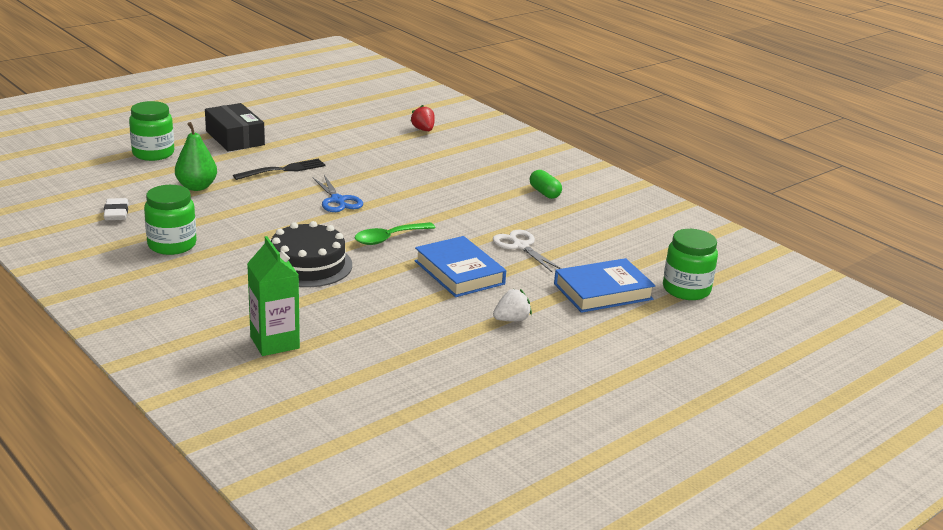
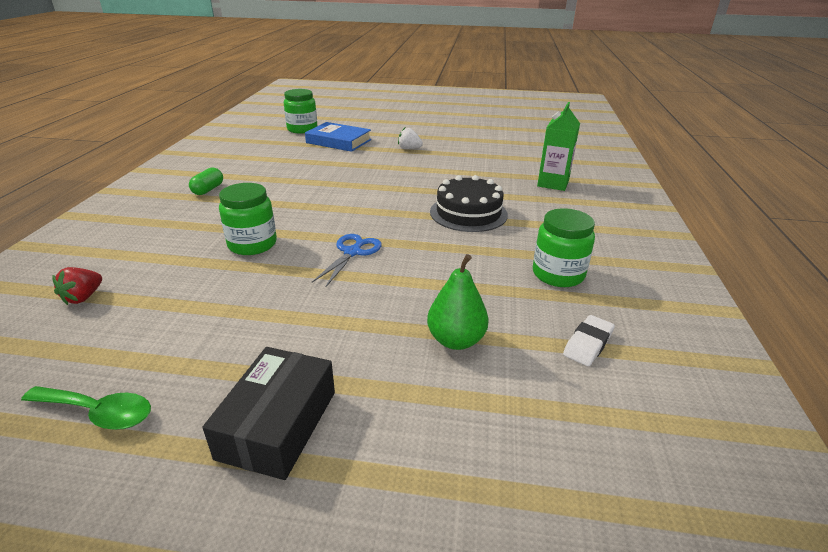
camera: 130 degrees left, 5 degrees up
green jar [129,101,174,161] -> green jar moved to [219,183,277,255]
black fork [233,159,326,180] -> none
green spoon [355,222,435,245] -> green spoon moved to [21,386,151,430]
blue book [415,236,506,297] -> none
white scissors [493,230,562,273] -> none

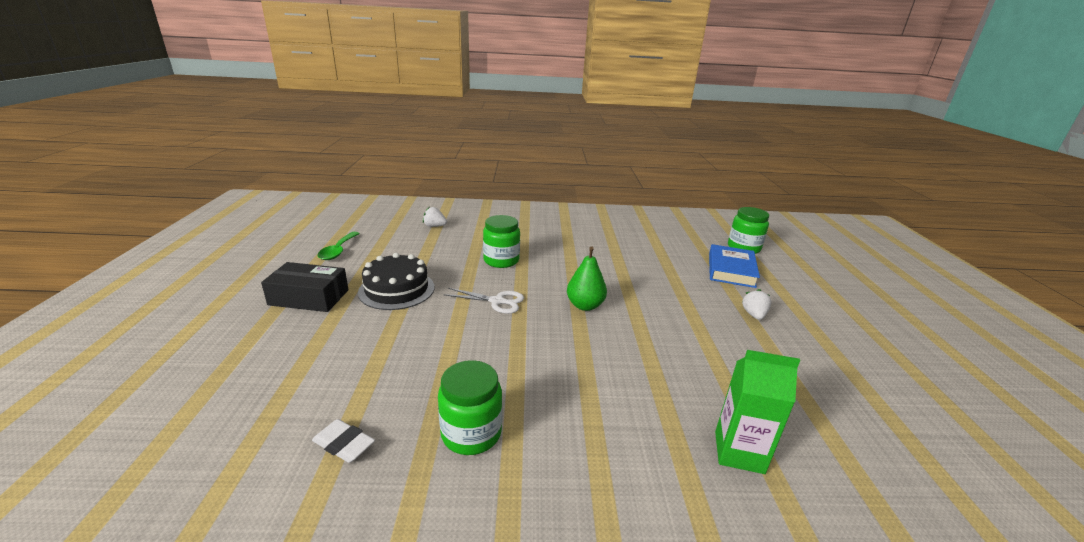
camera: 80 degrees right, 5 degrees down
red strawberry [52,267,102,305] -> white strawberry [423,207,447,227]
green capsule [189,168,223,195] -> none
blue scissors [312,234,382,287] -> white scissors [443,288,524,314]
green pear [427,254,489,350] -> green pear moved to [567,246,607,311]
black cake [430,175,508,232] -> black cake moved to [358,253,434,310]

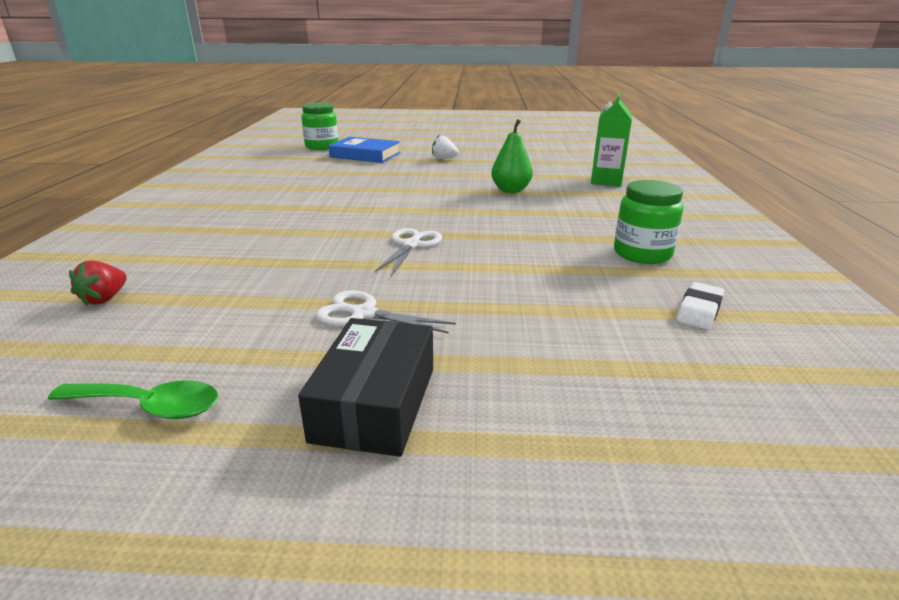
camera: 85 degrees left, 0 degrees up
black cake [358,253,434,310] -> white scissors [316,290,456,334]
white strawberry [423,207,447,227] -> red strawberry [69,260,127,306]
green jar [483,215,520,268] -> none
green pear [567,246,607,311] -> green pear moved to [491,119,533,193]

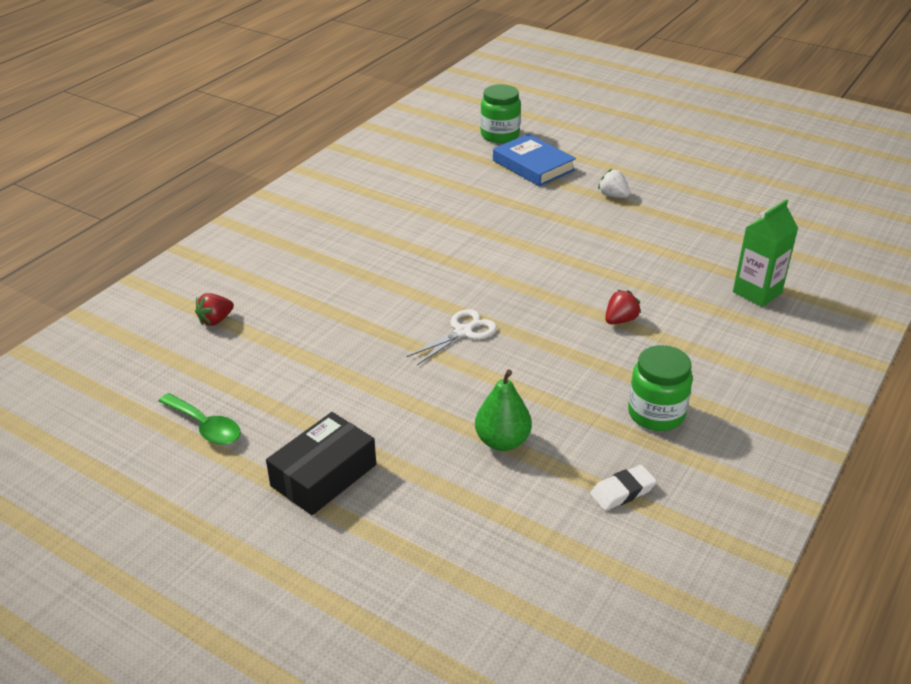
camera: 30 degrees right, 10 degrees up
white scissors [316,290,456,334] -> none
green pear [491,119,533,193] -> green pear moved to [475,370,532,451]
none -> red strawberry [605,290,641,324]

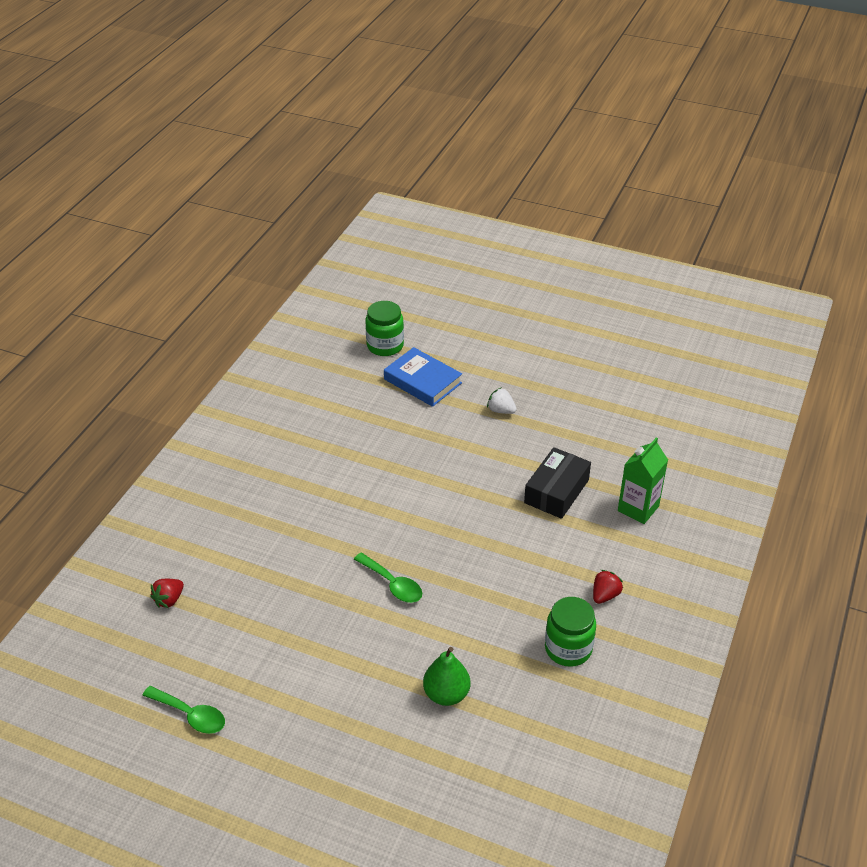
camera: 10 degrees left, 5 degrees up
black box [266,412,376,515] -> black box moved to [524,447,591,519]
white scissors [407,309,497,365] -> green spoon [354,553,422,603]
white eraser [590,465,657,511] -> none
red strawberry [605,290,641,324] -> red strawberry moved to [593,570,623,604]

